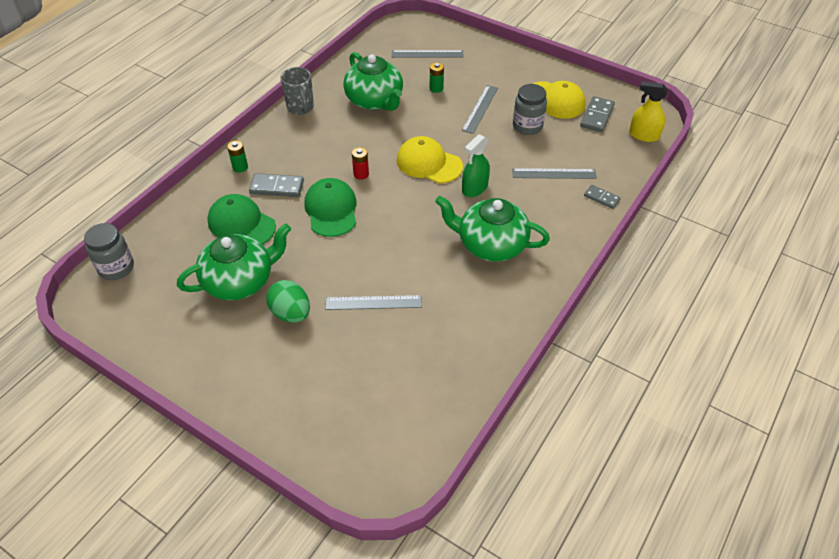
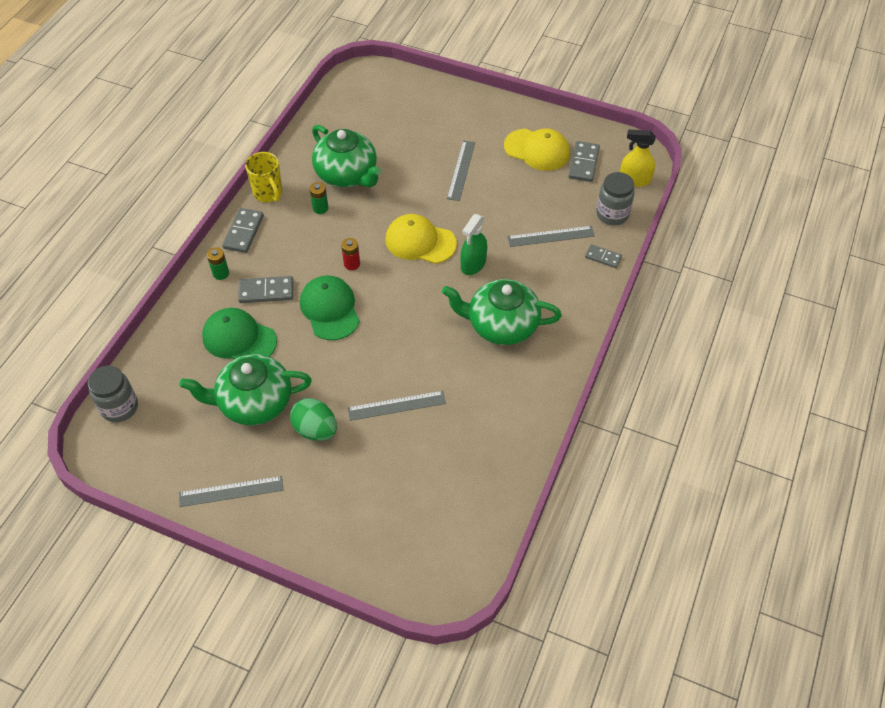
camera: 10 degrees left, 5 degrees up
green teapot [177,223,291,300] -> green teapot turned 150 degrees counterclockwise [180,354,312,425]
grey mug [280,67,314,115] -> yellow mug [245,152,283,202]
grey ruler [392,50,464,58] -> grey ruler moved to [179,476,283,507]
green battery [430,62,444,93] -> green battery moved to [310,182,328,214]
grey jar [513,84,547,135] -> grey jar moved to [596,172,635,225]
none -> grey domino [222,208,264,253]

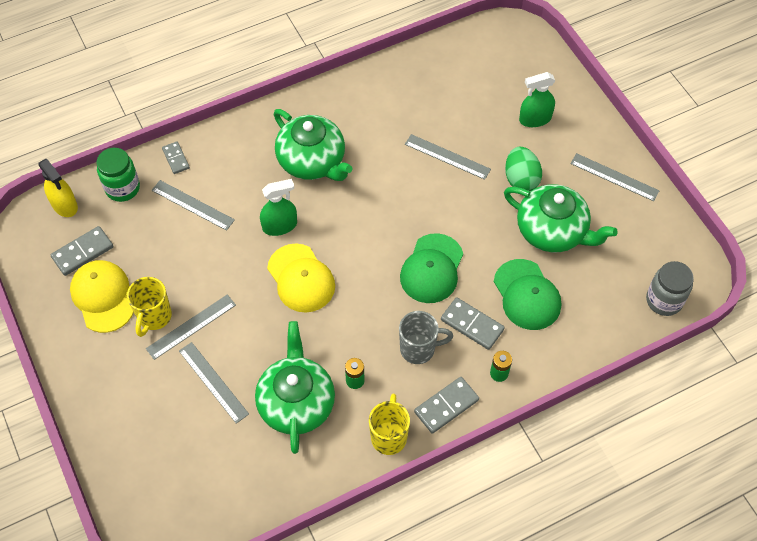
camera: 140 degrees left, 5 degrees up
red battery [341,238,360,270] -> none
grey jar [596,172,635,225] -> green jar [96,148,140,202]
none -> yellow mug [127,277,172,337]
none -> grey ruler [179,342,249,424]
none -> grey mug [399,311,453,364]
none -> green spray bottle [519,72,555,127]

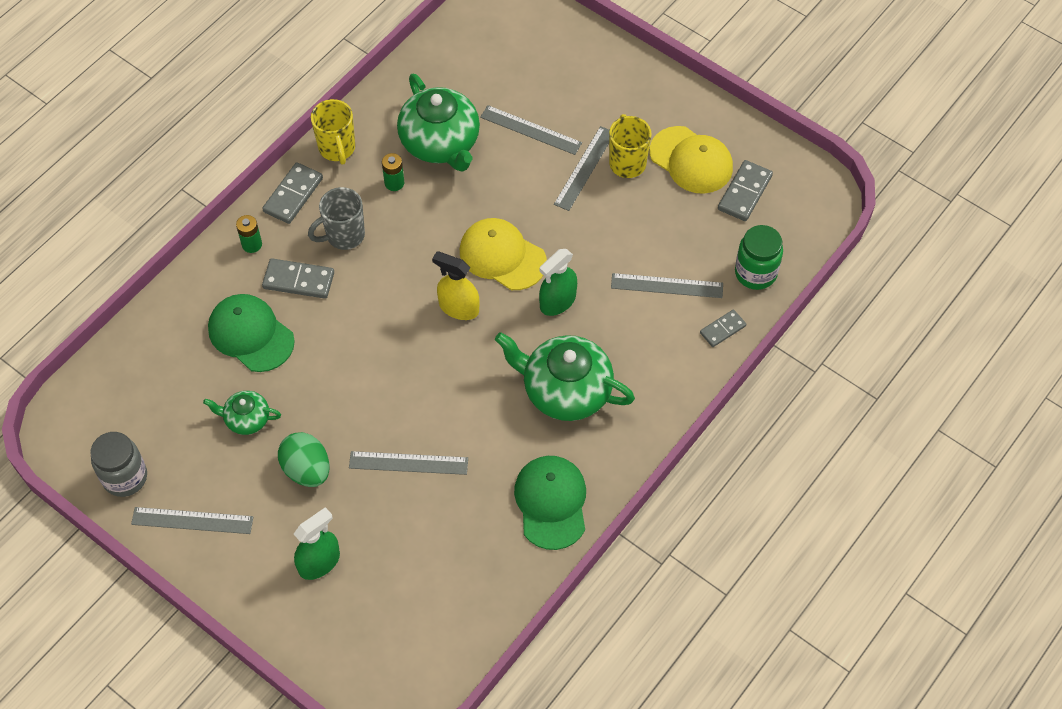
camera: 155 degrees right, 0 degrees up
yellow spray bottle [38,159,78,217] -> yellow spray bottle moved to [432,251,480,320]
grey domino [162,141,190,174] -> grey domino turned 75 degrees counterclockwise [700,310,746,347]
green cap [400,233,463,303] -> green cap moved to [514,456,586,550]
green teapot [504,184,618,252] -> green teapot [203,391,281,435], size x0.51
grey jar [646,261,694,316] -> grey jar moved to [90,432,147,497]

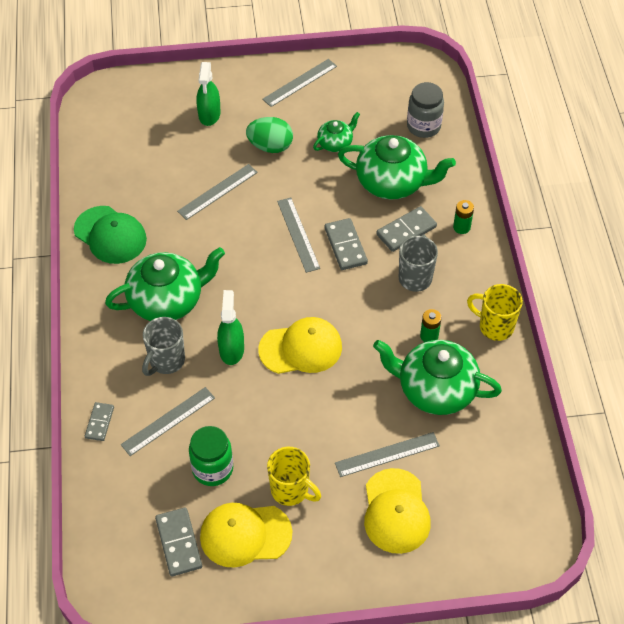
camera: 135 degrees right, 5 degrees down
grey jar [90,432,147,497] -> grey jar moved to [407,82,444,138]
green cap [208,294,295,372] -> green teapot [338,135,456,200]
grey domino [262,162,323,224] -> grey domino moved to [324,218,368,270]
yellow spray bottle [432,251,480,320] -> none
grey ruler [554,126,610,211] -> grey ruler moved to [277,198,320,273]
green jar [735,225,783,290] -> green jar moved to [189,426,233,486]
none -> grey mug [142,317,185,376]
none -> yellow cap [364,468,431,554]

